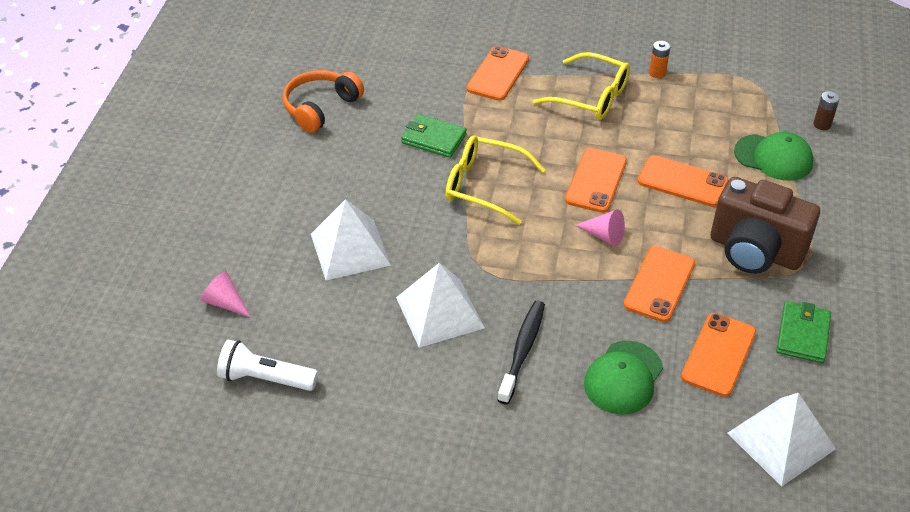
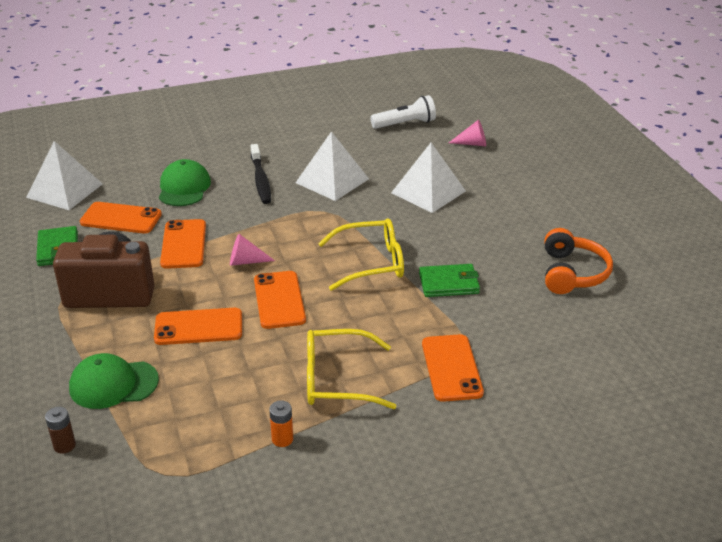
camera: 150 degrees right, 10 degrees down
orange phone [681,313,756,397] -> orange phone turned 75 degrees counterclockwise [80,202,162,234]

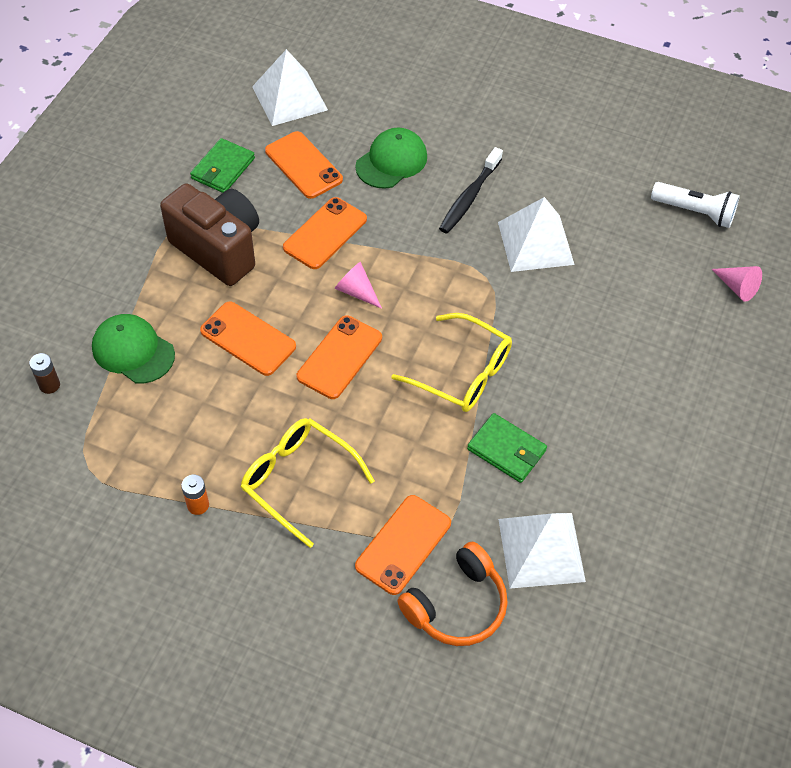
camera: 40 degrees right, 20 degrees up
white pyramid [391,143,466,213] -> white pyramid moved to [498,513,586,589]
orange headphones [545,228,613,294] -> orange headphones moved to [397,542,508,646]

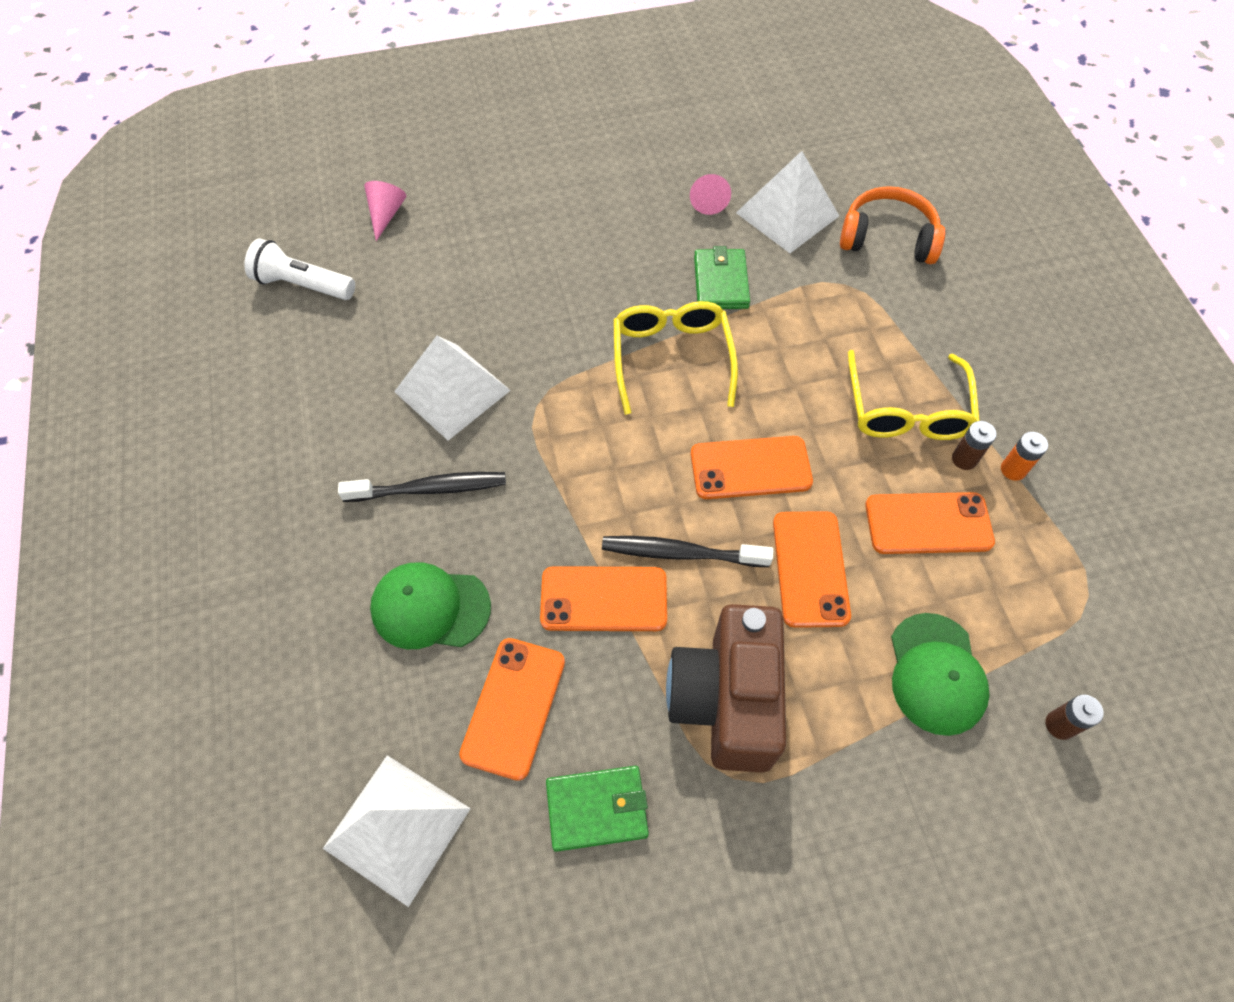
camera: 125 degrees left, 5 degrees up
pink cone [335,262,382,309] -> pink cone moved to [690,174,731,215]
orange phone [355,495,451,595] -> orange phone moved to [865,492,995,554]
white flashlight [651,182,740,228] -> white flashlight turned 60 degrees counterclockwise [245,239,355,300]
none -> black toothbrush [602,536,773,567]
none -> brown battery [952,421,996,470]

